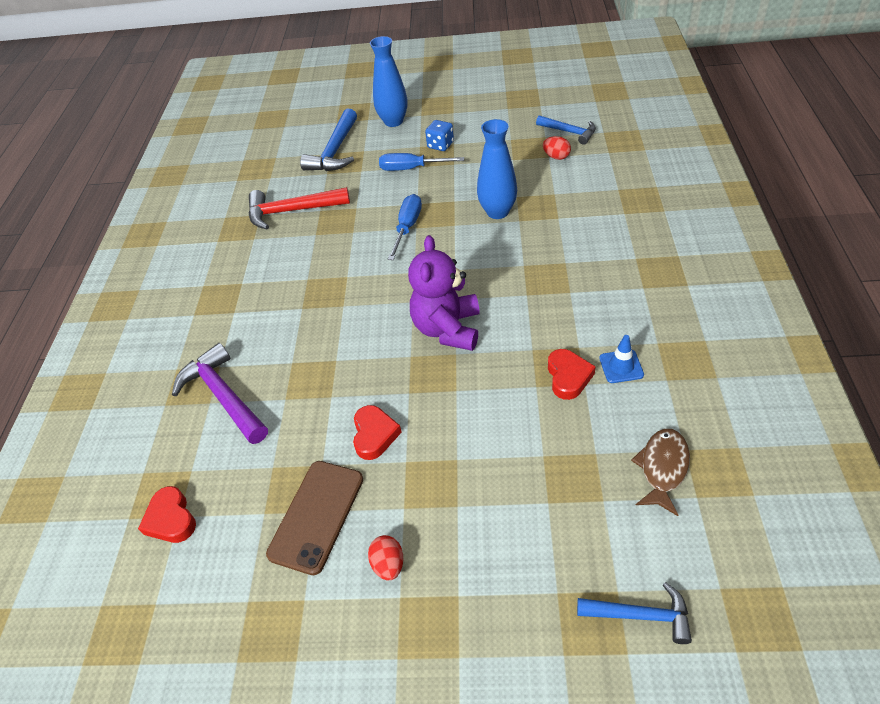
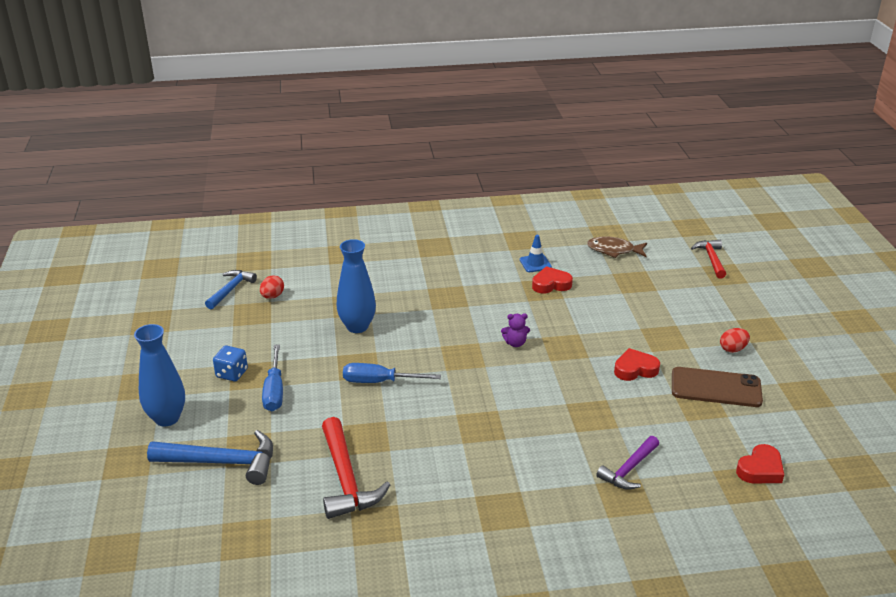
camera: 105 degrees left, 15 degrees down
purple hammer [172,343,268,444] -> purple hammer [596,436,659,490], size x0.63
purple teddy bear [408,235,480,351] -> purple teddy bear [501,313,530,347], size x0.43
blue hammer [577,582,692,644] -> red hammer [691,240,726,278]

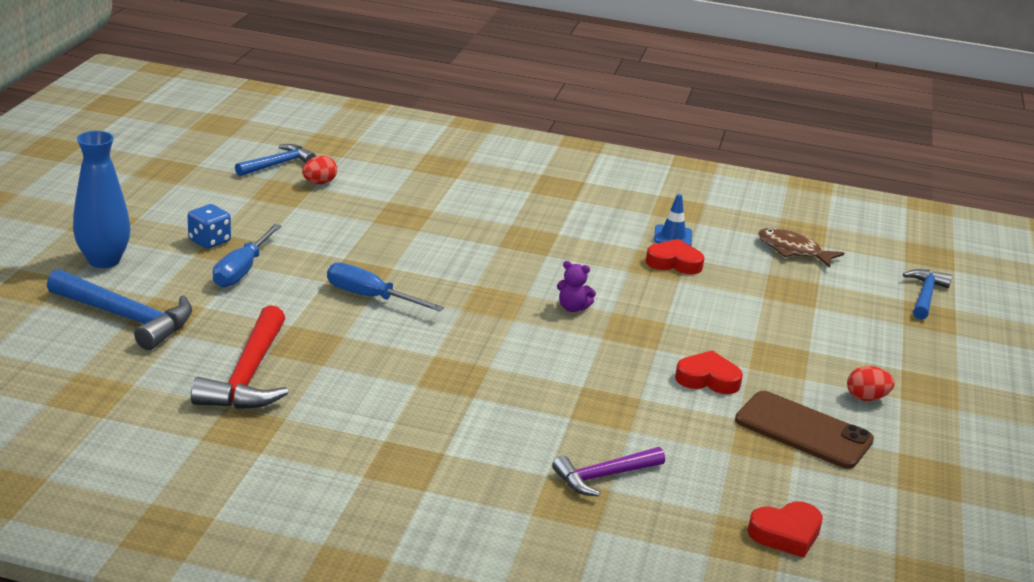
camera: 20 degrees right, 5 degrees down
blue vase [337,239,376,333] -> none
red hammer [691,240,726,278] -> blue hammer [903,269,952,320]

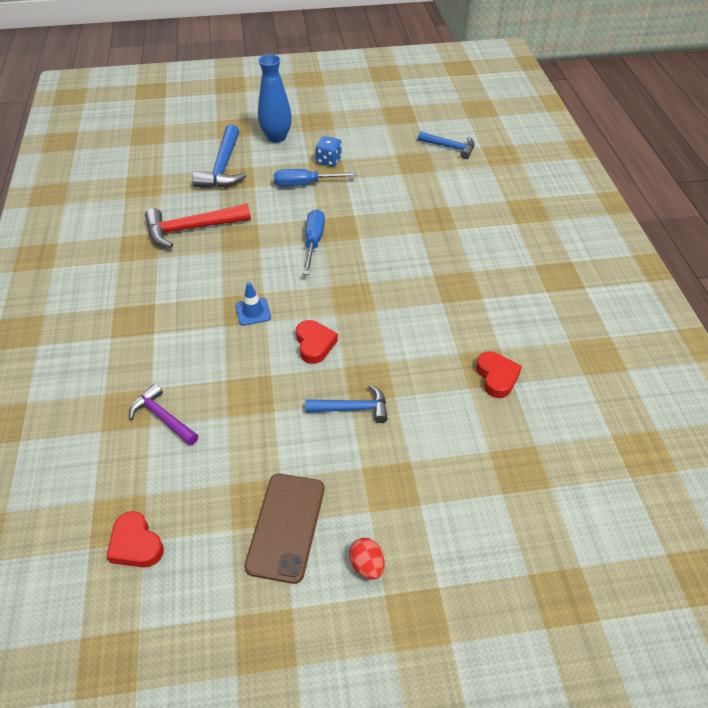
camera: 70 degrees right, 20 degrees up
red egg [302,156,337,184] -> none
purple teddy bear [557,261,596,312] -> none
blue traffic cone [654,194,692,246] -> blue traffic cone moved to [235,282,271,326]
red heart [675,350,743,394] -> red heart moved to [296,320,338,364]
brown fish [758,228,844,268] -> none
blue hammer [903,269,952,320] -> blue hammer moved to [305,385,388,423]

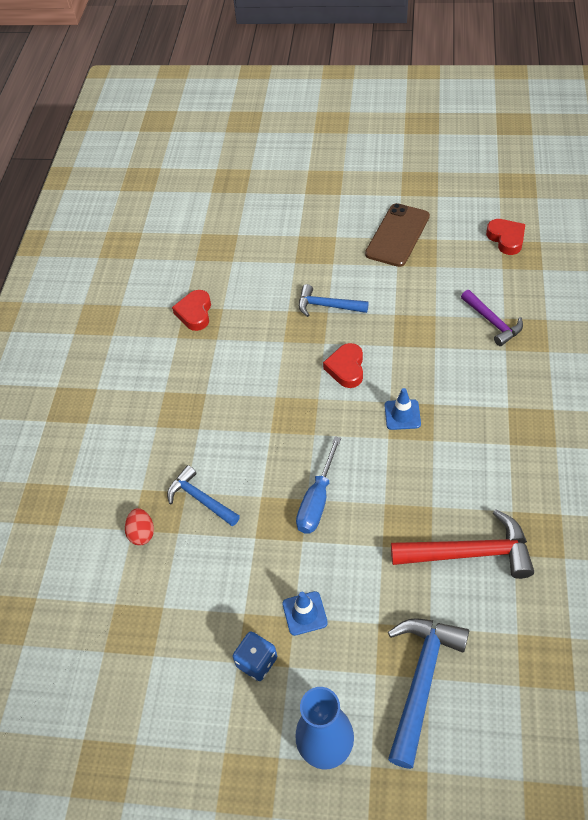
camera: 160 degrees left, 5 degrees up
blue screwdriver [274,169,358,186] -> blue traffic cone [282,591,328,636]
red egg [349,538,385,580] -> red egg moved to [125,508,154,545]
blue hammer [418,131,475,159] -> blue hammer moved to [167,465,240,526]

